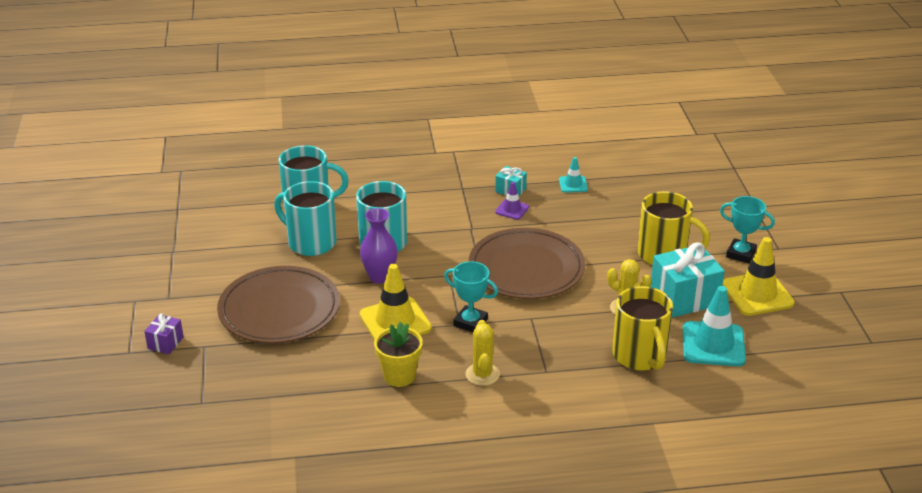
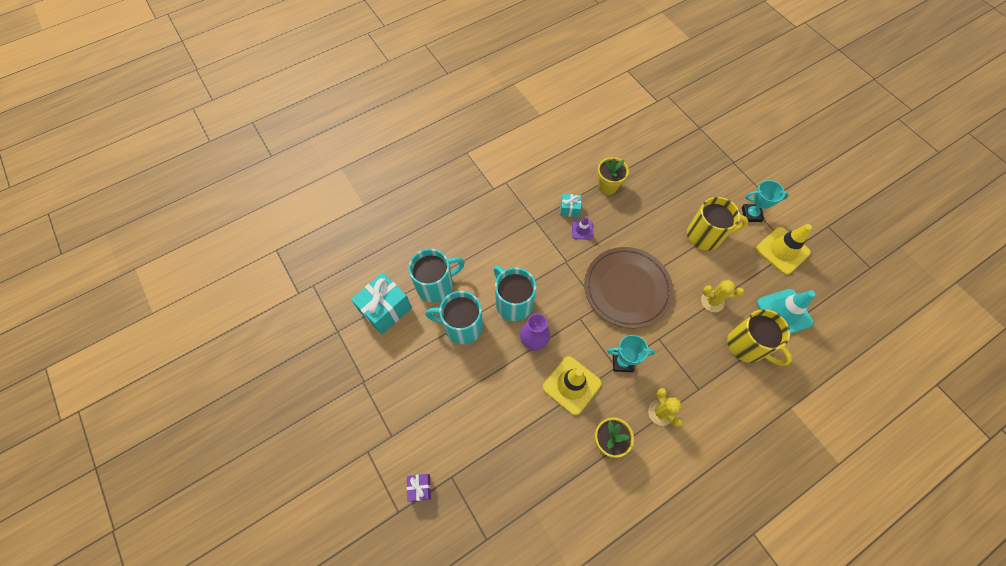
camera: 25 degrees left, 30 degrees up
brown plate [217,266,340,343] -> none
turquoise traffic cone [559,157,588,193] -> yellow flower pot [597,157,629,195]
turquoise gift [650,242,725,317] -> turquoise gift moved to [351,273,412,334]

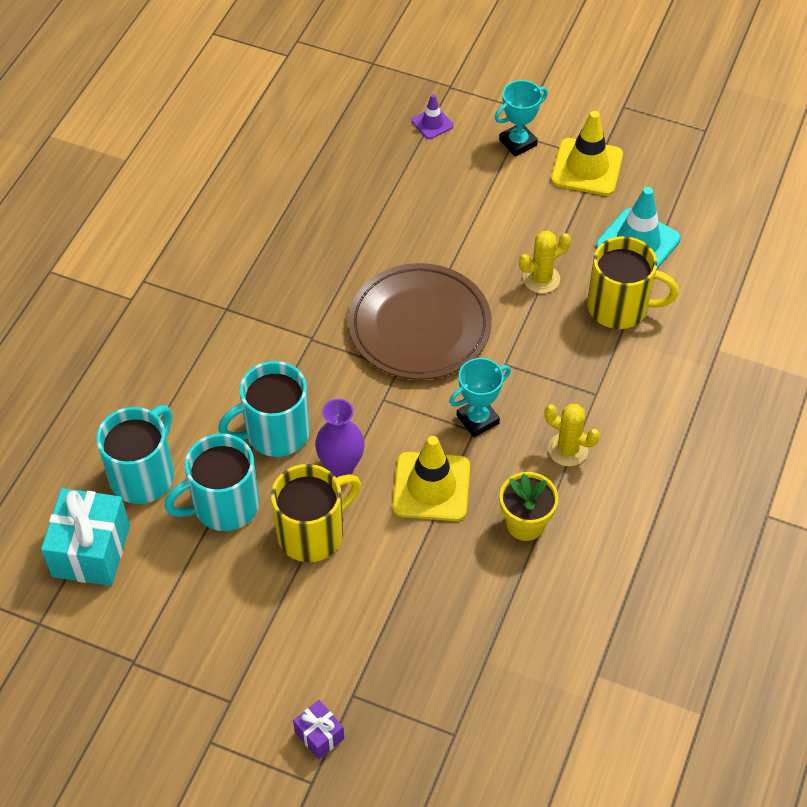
camera: 35 degrees left, 10 degrees down
turquoise mug [494,266,536,321] -> turquoise mug turned 45 degrees counterclockwise [218,361,310,457]
turquoise gift [560,194,581,217] -> none
purple traffic cone [572,216,593,240] -> purple traffic cone moved to [412,94,454,139]
yellow flower pot [597,157,629,195] -> none
yellow mug [687,197,748,251] -> yellow mug moved to [271,464,361,562]

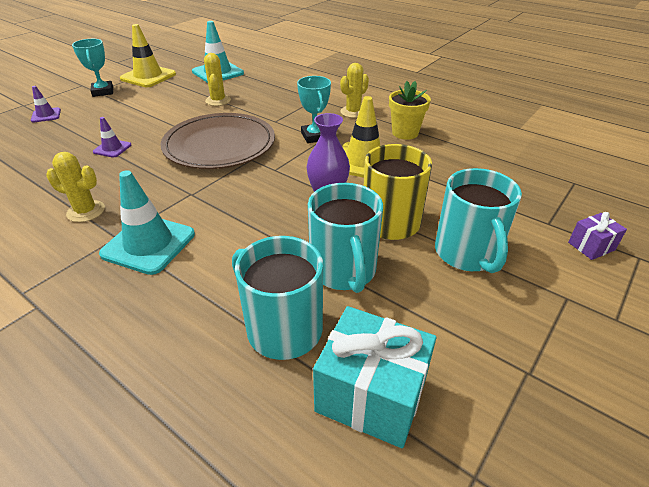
camera: 75 degrees left, 15 degrees down
turquoise mug [218,361,310,457] -> turquoise mug moved to [435,168,522,273]
yellow mug [587,236,679,329] -> none
none -> yellow cactus [46,152,105,222]
none -> purple traffic cone [93,117,131,158]
none -> turquoise traffic cone [99,170,195,275]

